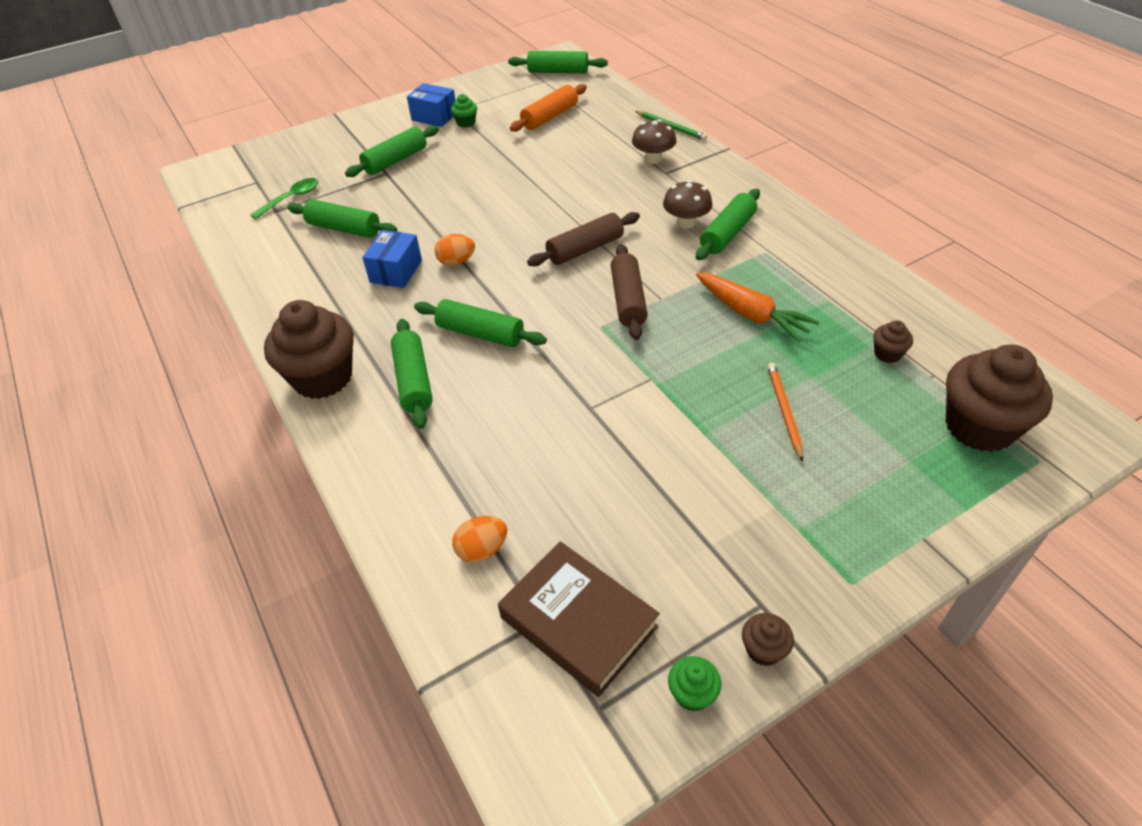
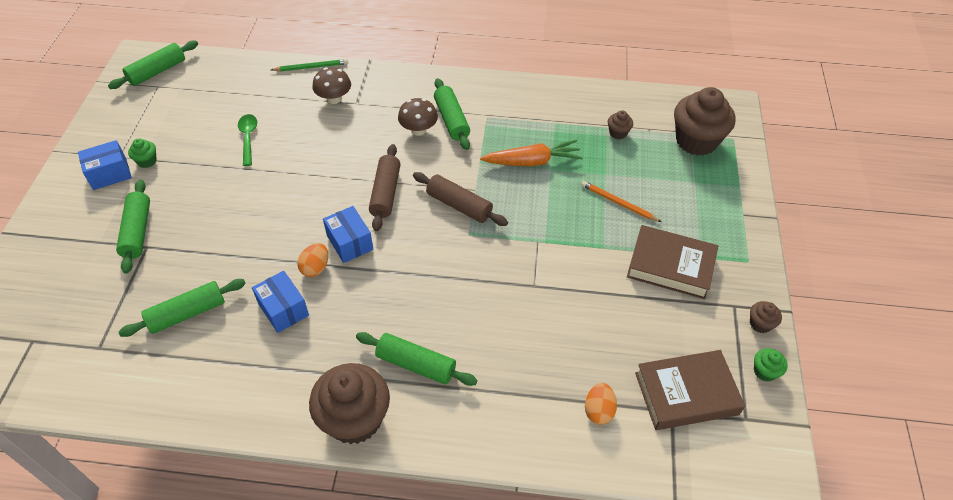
camera: 55 degrees left, 5 degrees up
green spoon [250,178,318,219] -> green spoon moved to [238,114,257,166]
green rolling pin [414,299,547,347] -> none
orange rolling pin [510,84,587,132] -> none
none -> blue box [323,206,374,263]
none -> brown book [627,225,718,299]

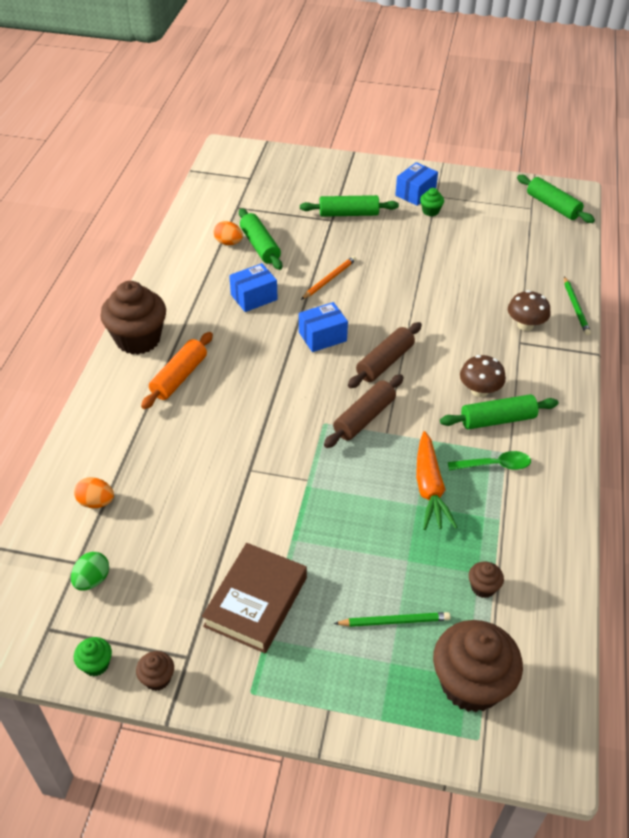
camera: 95 degrees right, 5 degrees down
blue box [78,140,132,190] -> blue box turned 60 degrees clockwise [395,162,438,206]
green spoon [238,114,257,166] -> green spoon moved to [448,451,531,470]
orange egg [297,243,328,277] -> orange egg moved to [214,221,243,245]
green rolling pin [356,332,477,386] -> orange rolling pin [141,332,213,409]
brown rolling pin [369,144,400,231] -> brown rolling pin turned 60 degrees counterclockwise [348,322,422,388]
orange pencil [581,181,661,222] -> orange pencil moved to [301,256,356,300]
brown book [635,350,745,430] -> green egg [71,552,109,590]
none -> green pencil [334,612,450,627]

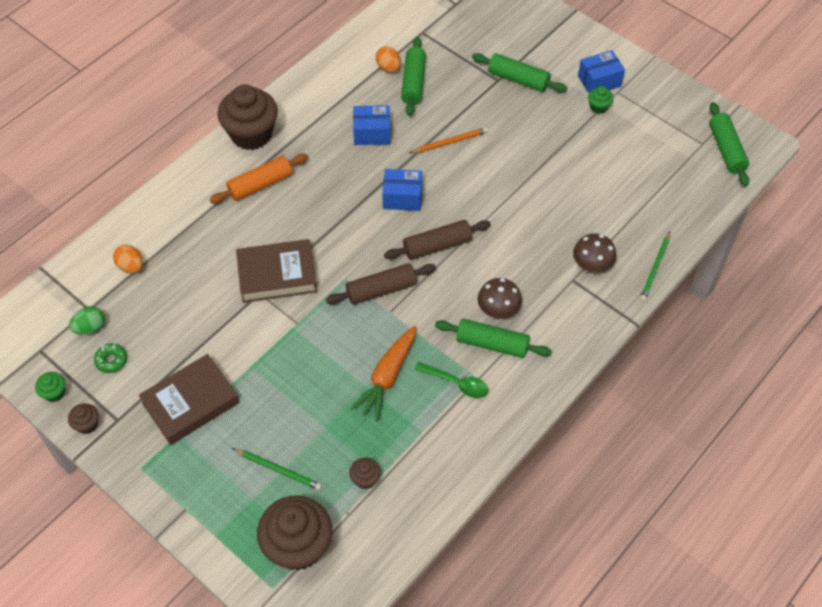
camera: 30 degrees right, 10 degrees up
none -> green donut [94,343,127,373]
none -> brown book [236,239,318,303]

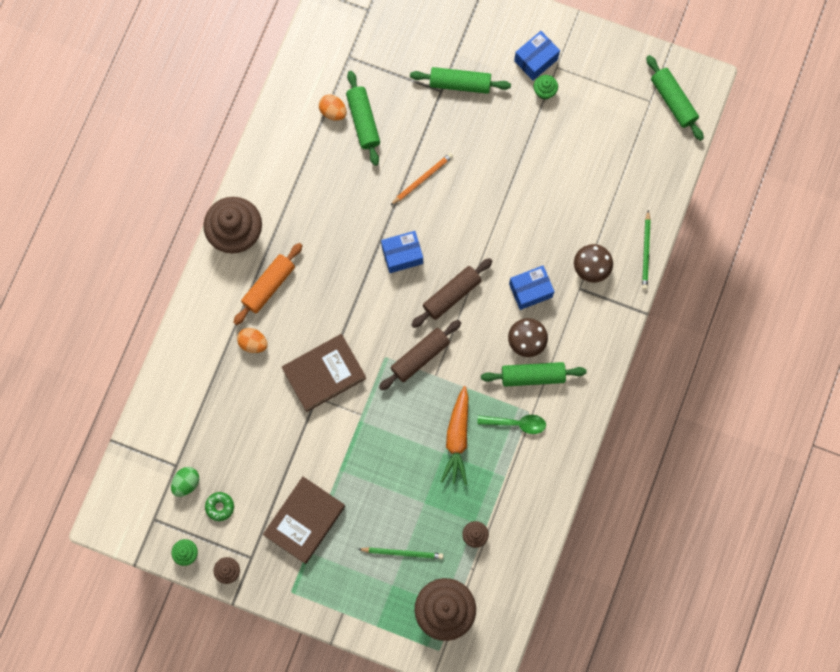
camera: 20 degrees left, 20 degrees up
orange egg [113,244,143,273] -> orange egg moved to [237,328,268,353]
blue box [353,105,390,145] -> blue box moved to [509,266,555,310]

